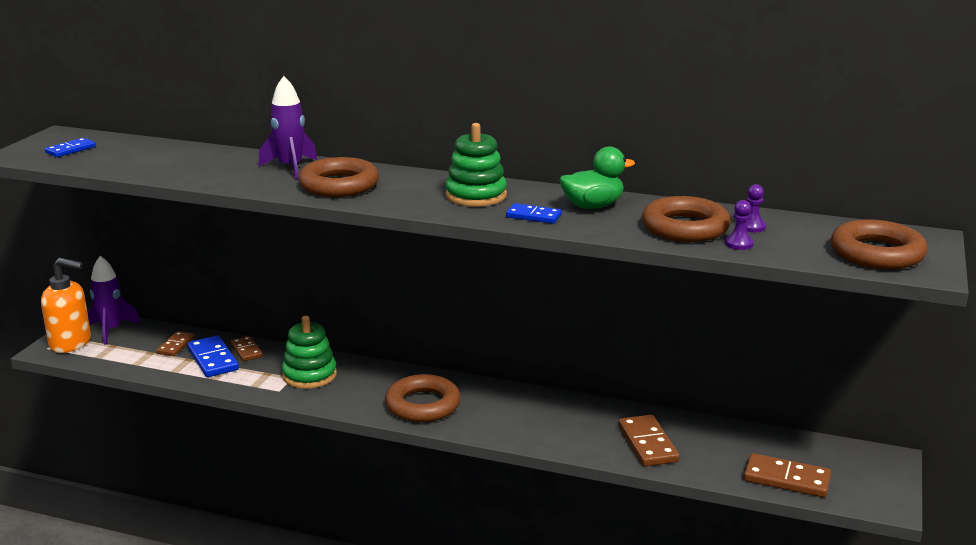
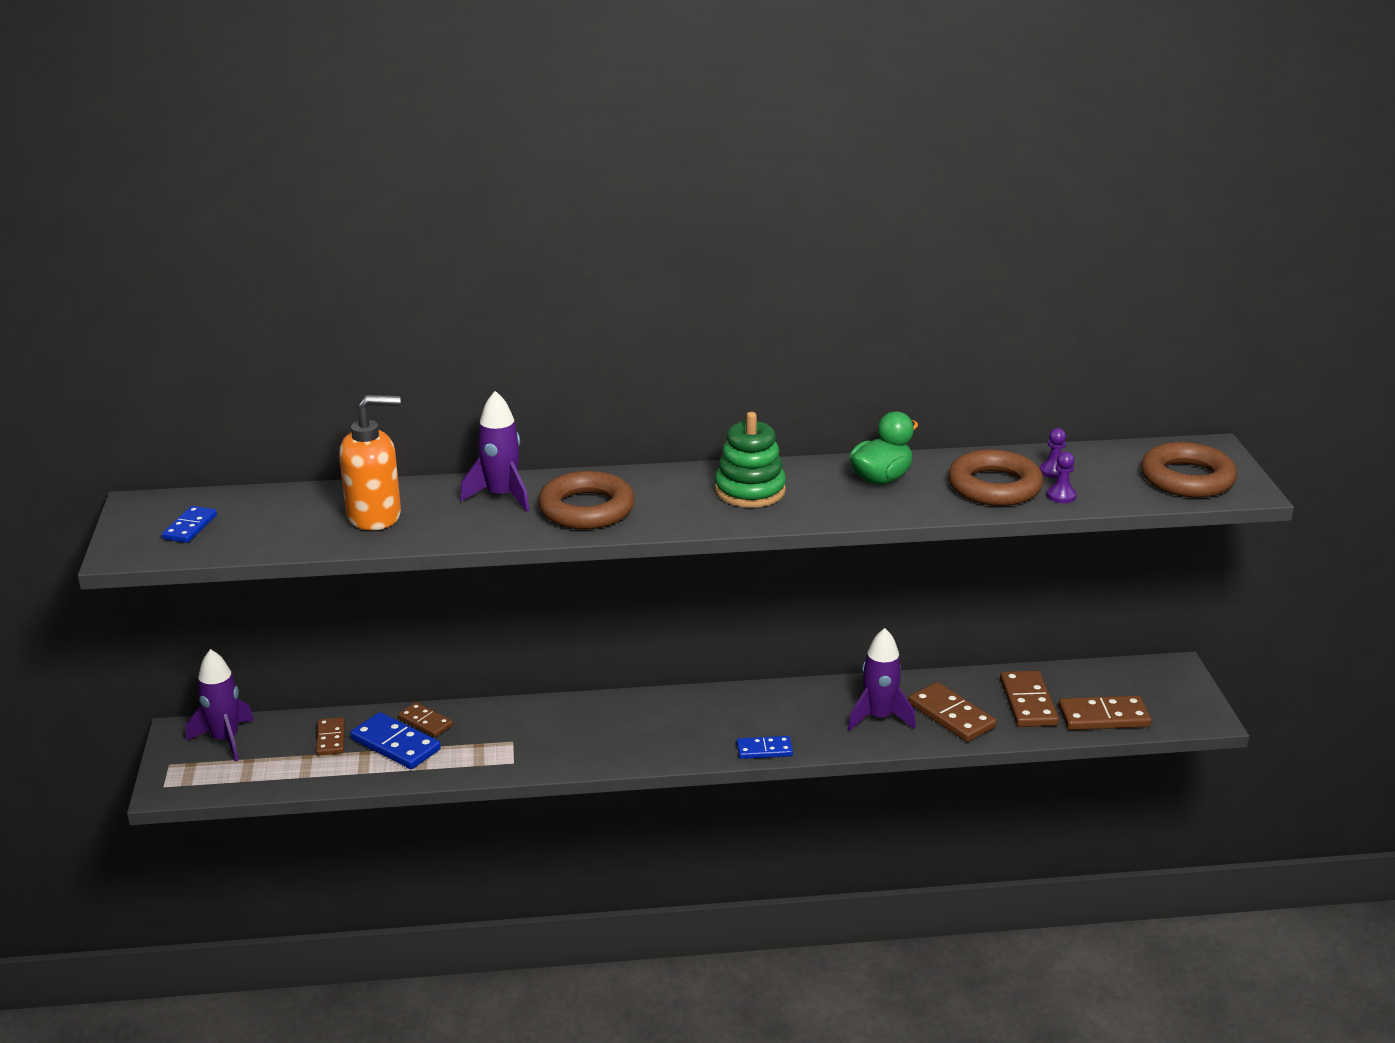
camera: 25 degrees left, 5 degrees up
orange soap dispenser [41,258,91,353] -> orange soap dispenser moved to [339,395,401,530]
green stacking toy [282,316,337,389] -> none
brown ring [385,374,461,422] -> none
blue domino [506,203,562,224] -> blue domino moved to [737,736,793,759]
none -> purple rocket [848,628,916,731]
none -> brown domino [1000,670,1059,727]

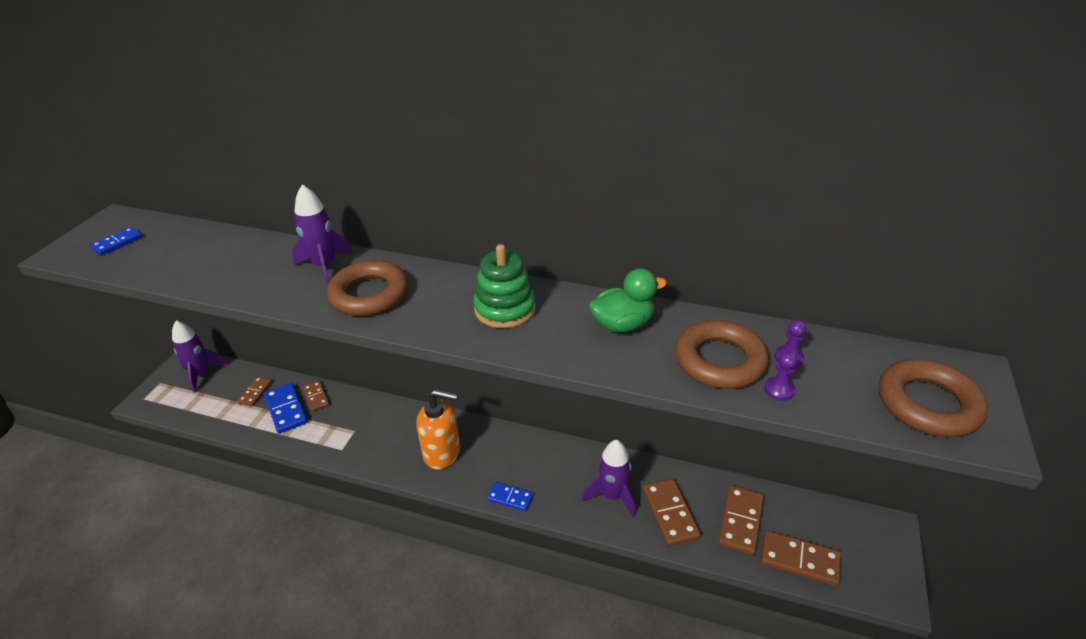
camera: 25 degrees right, 10 degrees up
orange soap dispenser [339,395,401,530] -> orange soap dispenser moved to [417,389,460,469]

